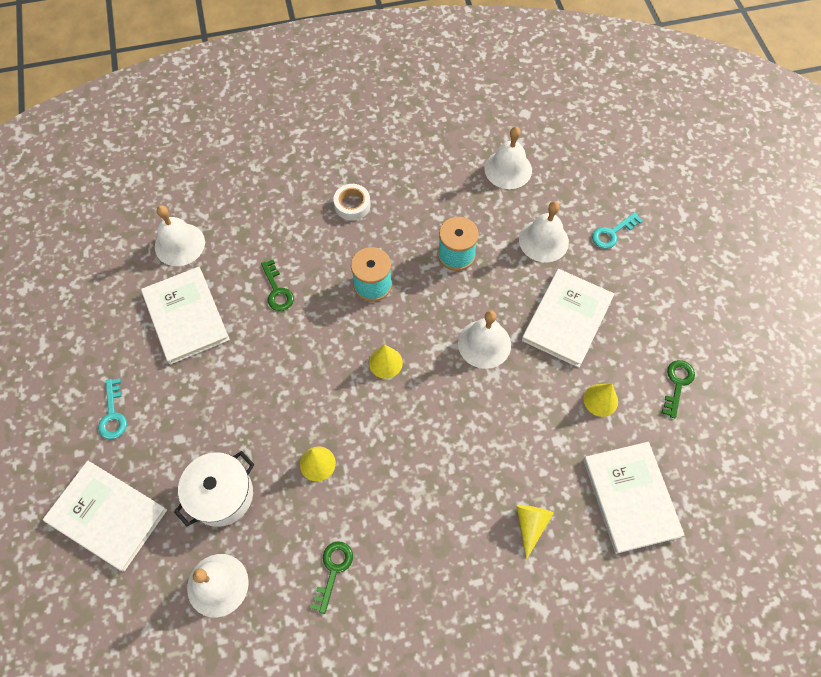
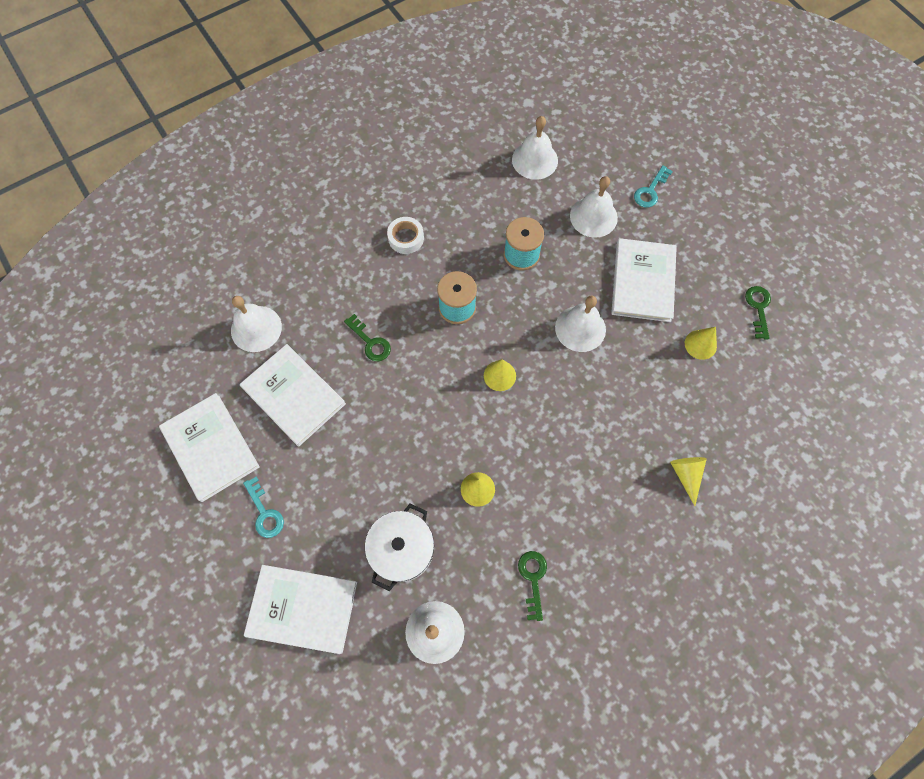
camera: 20 degrees left, 5 degrees up
white book [583,442,684,554] -> white book moved to [159,393,260,502]

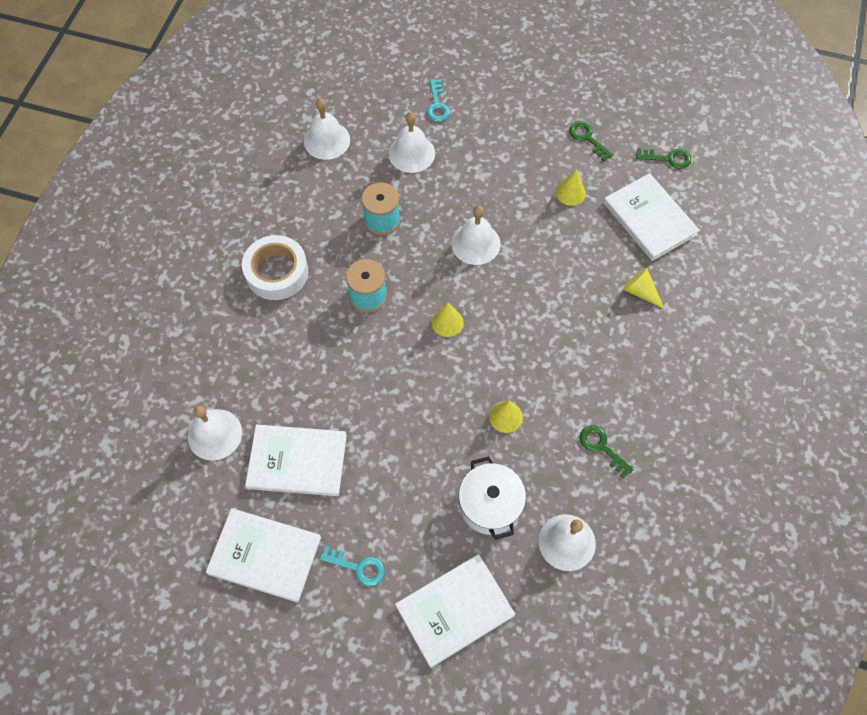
camera: 40 degrees left, 5 degrees down
green key [344,314,391,361] -> green key moved to [636,148,691,169]
white tape [387,217,424,254] -> white tape [242,235,308,300], size x1.70
white book [611,238,677,322] -> white book moved to [603,173,700,261]

